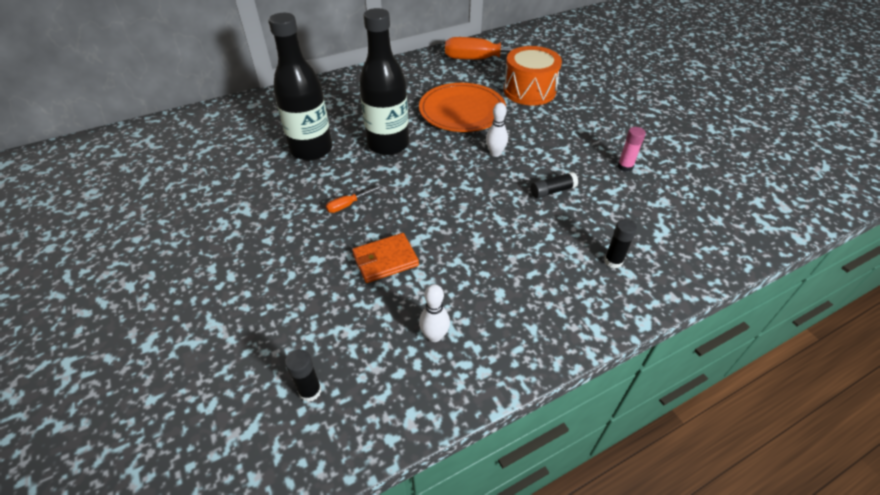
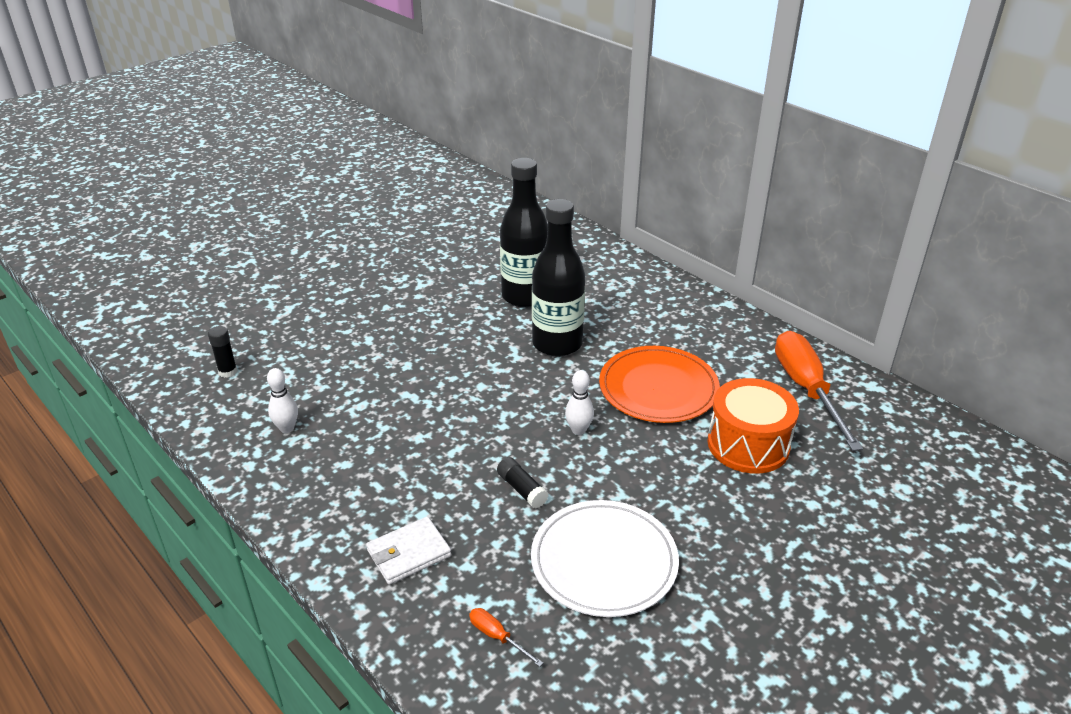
camera: 75 degrees right, 10 degrees down
orange screwdriver [326,185,383,213] -> orange screwdriver moved to [469,608,543,667]
orange wallet [352,233,419,283] -> none
black glue stick [604,219,637,268] -> white wallet [366,517,451,585]
pink glue stick [618,127,646,172] -> white plate [531,500,679,617]

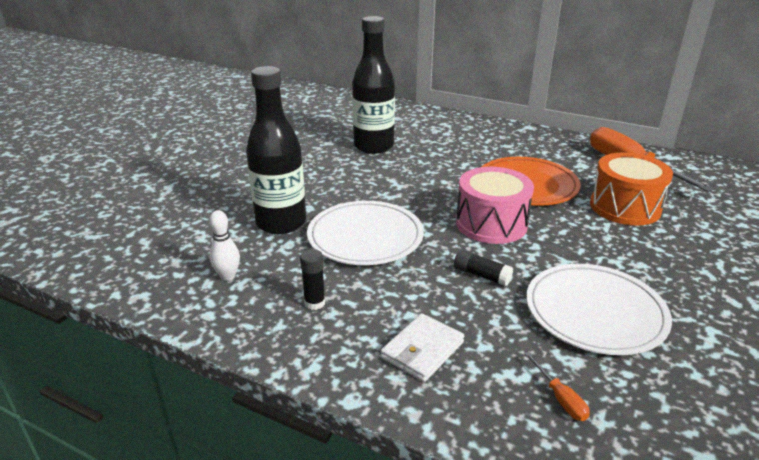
camera: 20 degrees left, 5 degrees down
black glue stick [208,326,238,378] -> black glue stick moved to [300,249,325,310]
orange screwdriver [469,608,543,667] -> orange screwdriver turned 135 degrees counterclockwise [524,352,590,421]
black bottle [532,199,585,357] -> black bottle moved to [246,66,306,234]
white bowling pin [565,370,594,435] -> pink drum [456,167,534,244]
none -> white plate [307,201,424,265]

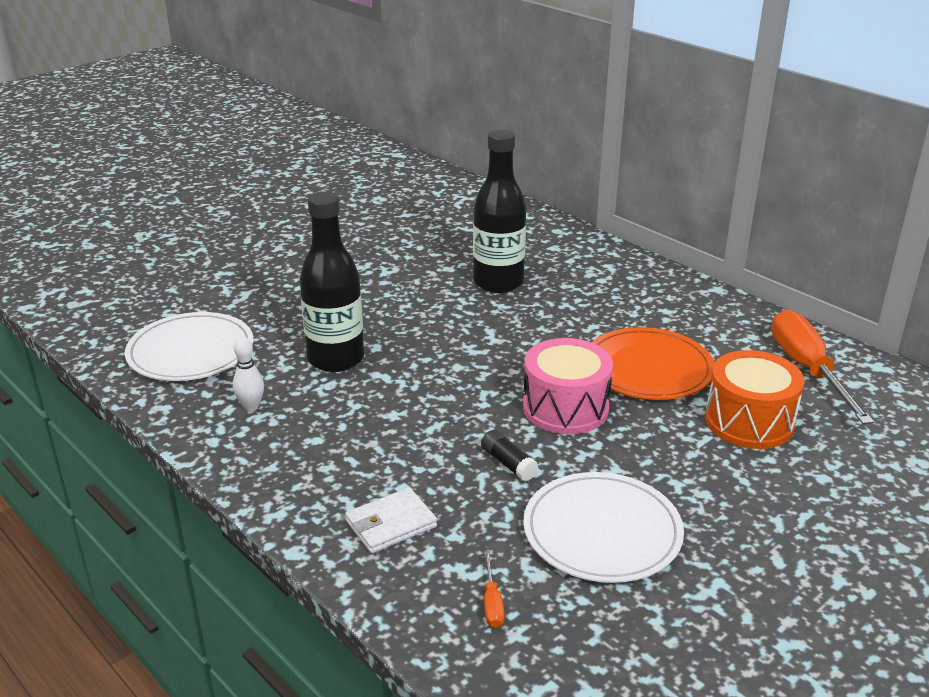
camera: 20 degrees right, 0 degrees up
black glue stick [300,249,325,310] -> none
white plate [307,201,424,265] -> white plate moved to [125,312,254,381]

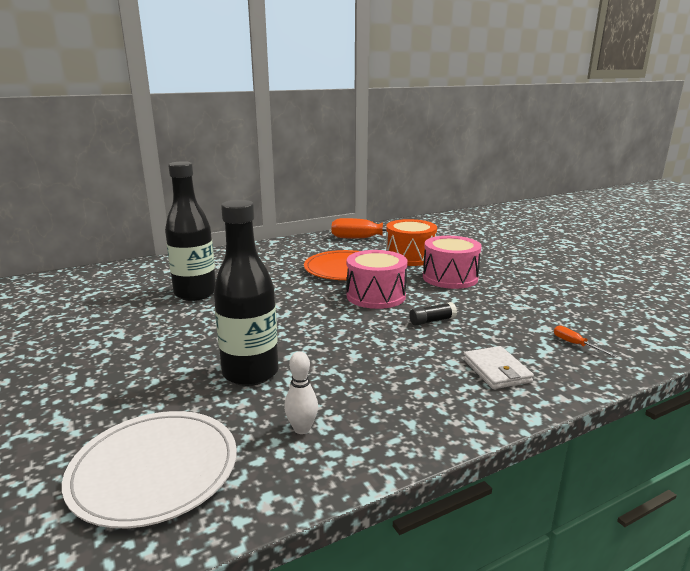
camera: 75 degrees left, 10 degrees down
orange screwdriver [484,551,505,628] -> orange screwdriver turned 135 degrees counterclockwise [554,326,617,357]
white plate [523,472,684,583] -> none
none -> pink drum [423,236,482,289]

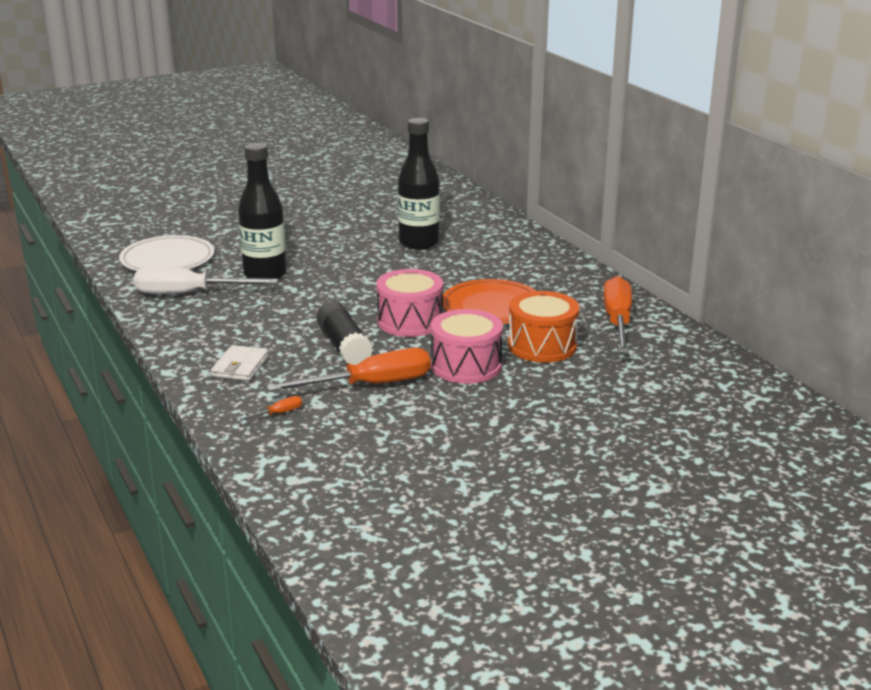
camera: 90 degrees right, 5 degrees up
white bowling pin [284,351,318,434] -> white screwdriver [134,267,278,294]
black glue stick [409,302,457,326] -> black glue stick [316,301,373,365], size x1.84
white wallet [463,346,534,389] -> white wallet turned 60 degrees counterclockwise [211,345,269,381]
none -> orange screwdriver [267,348,431,391]

